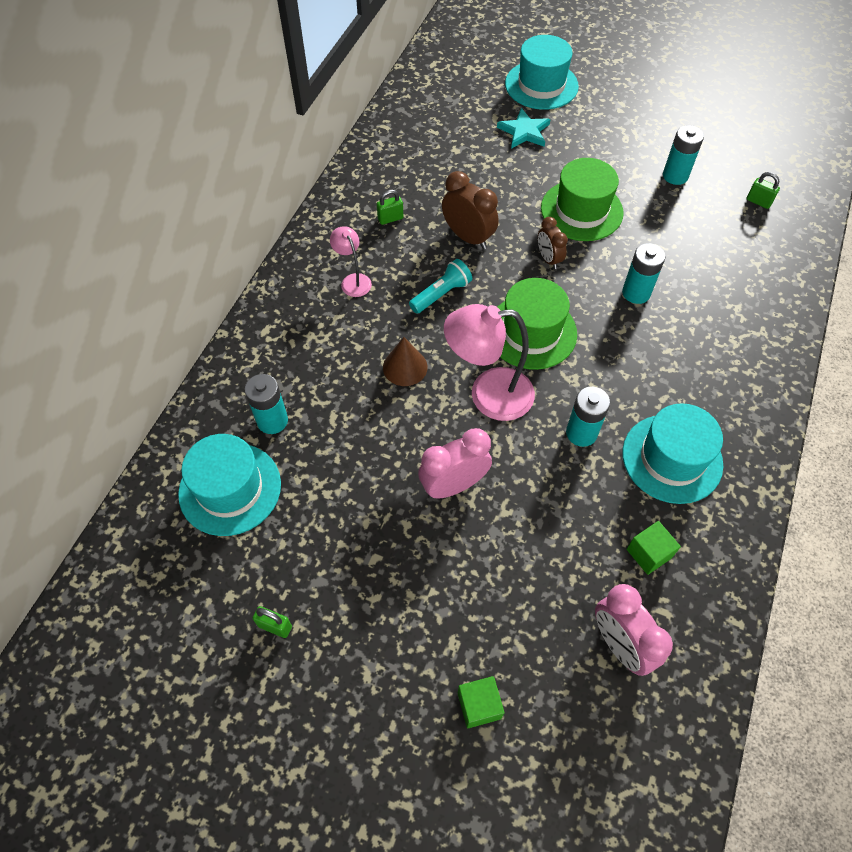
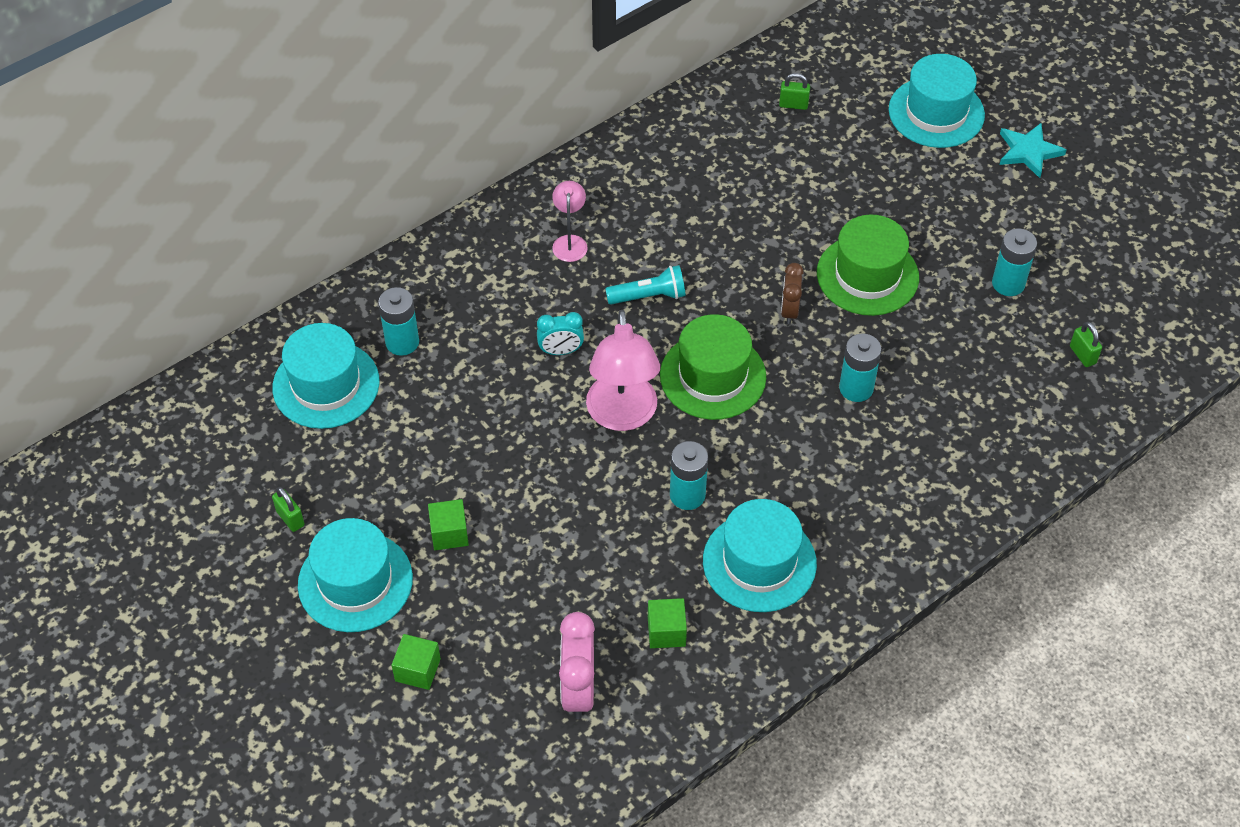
camera: 30 degrees right, 5 degrees down
green padlock [377,190,403,225] -> green padlock moved to [779,73,810,110]
brown cone [383,337,428,386] -> turquoise clock [537,312,584,355]
pink clock [418,428,492,499] -> none
brown clock [442,171,499,249] -> none
pink lamp [444,304,535,421] -> pink lamp turned 120 degrees counterclockwise [586,310,660,431]
turquoise star [497,108,551,149] -> turquoise star moved to [1000,123,1066,178]
none -> turquoise hat [298,518,413,632]
none -> green cube [428,499,469,550]

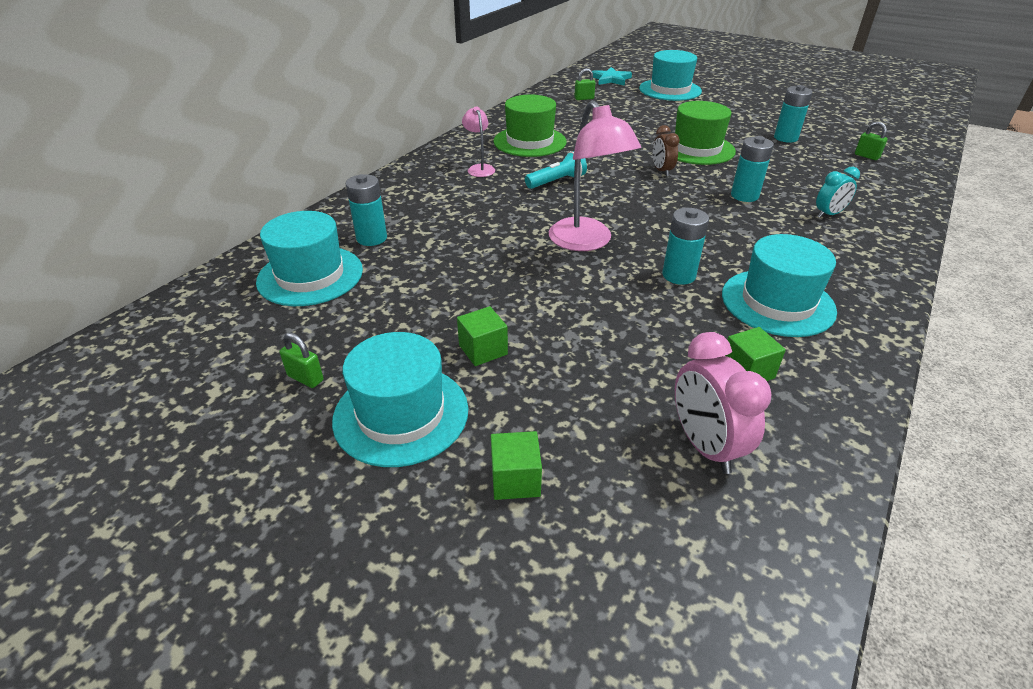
camera: 20 degrees left, 15 degrees down
turquoise clock [537,312,584,355] -> turquoise clock moved to [816,167,860,218]
green hat [660,314,766,420] -> green hat moved to [493,94,567,157]
turquoise star [1000,123,1066,178] -> turquoise star moved to [592,67,632,86]

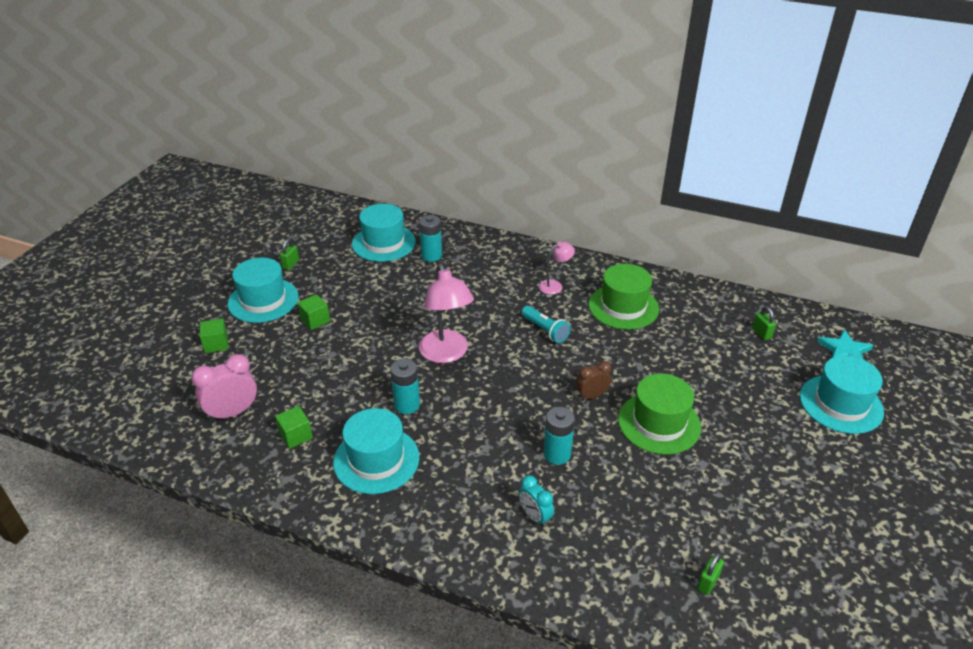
camera: 80 degrees right, 0 degrees up
pink lamp [549,100,641,251] -> pink lamp turned 75 degrees counterclockwise [419,263,474,363]
turquoise battery [774,85,813,143] -> none

